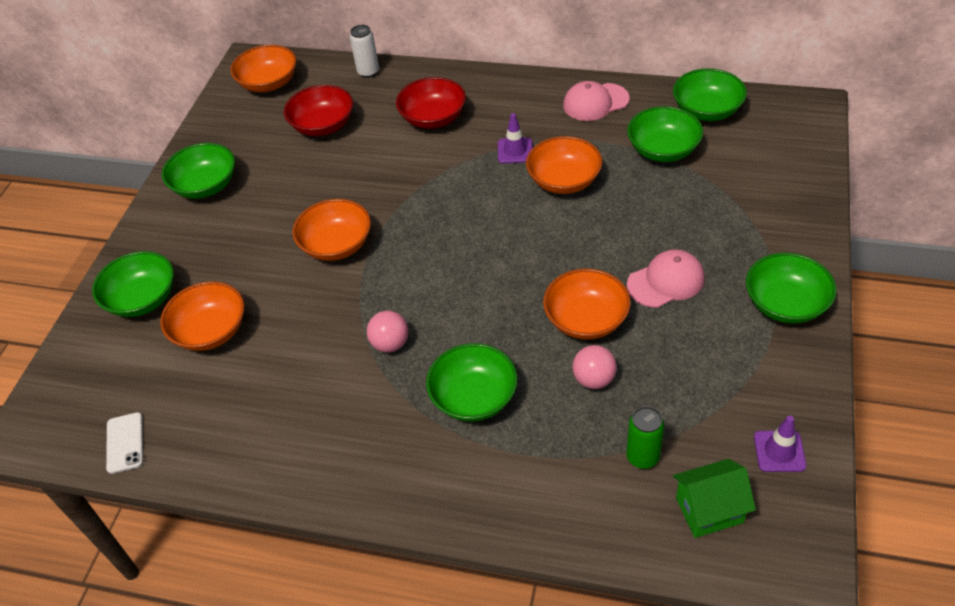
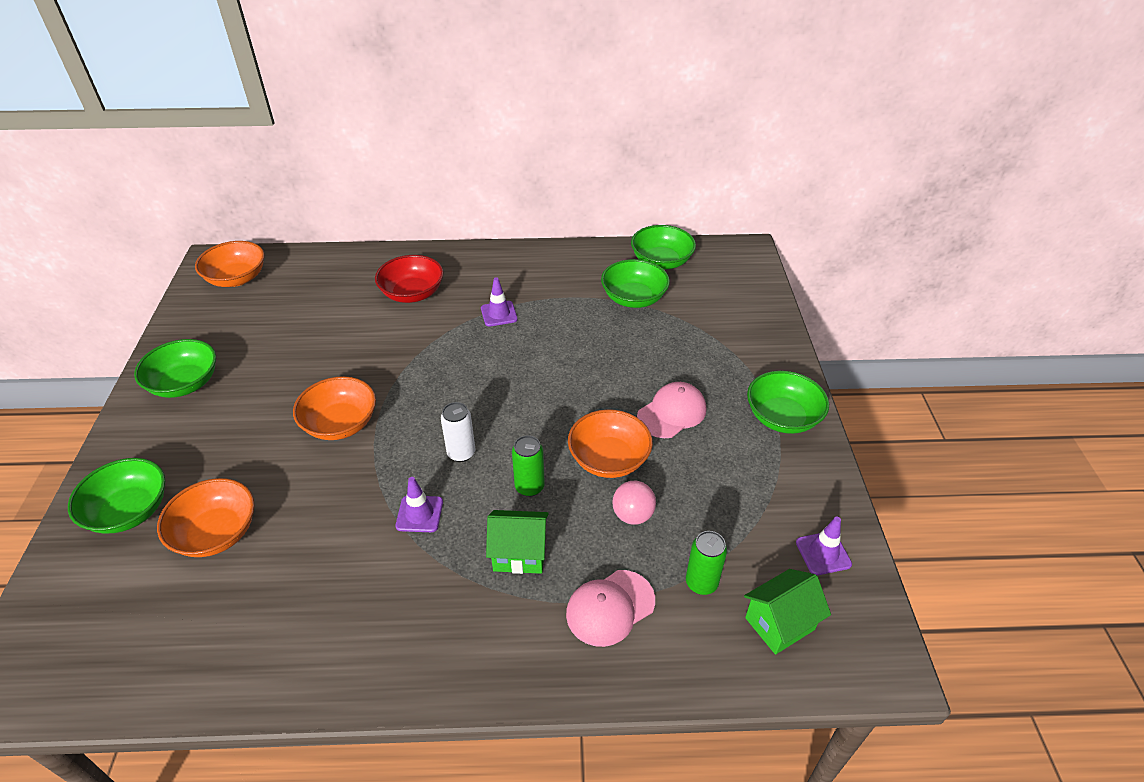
camera: 20 degrees left, 5 degrees down
white phone [106,412,143,474] -> none
red bowl [284,85,353,136] -> none
white can [350,25,379,78] -> white can moved to [441,402,475,462]
pink ball [367,311,409,353] -> purple traffic cone [396,477,443,532]
green bowl [426,343,518,422] -> green house [486,510,549,574]
orange bowl [526,136,602,194] -> none
pink cap [563,81,630,121] -> pink cap moved to [566,570,655,647]
none -> green can [512,435,545,497]

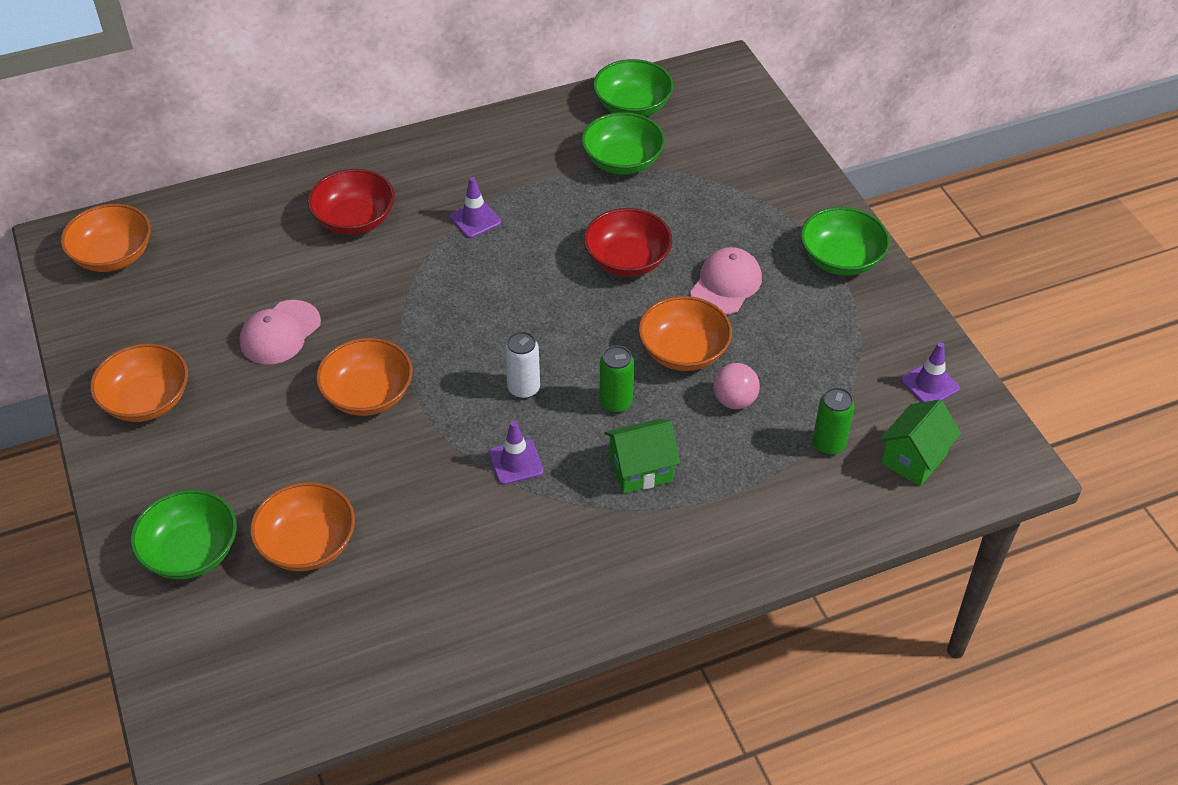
camera: 20 degrees left, 5 degrees up
green bowl [134,339,216,398] -> orange bowl [90,343,188,422]
pink cap [566,570,655,647] -> pink cap moved to [240,300,321,364]
none -> red bowl [584,208,672,277]

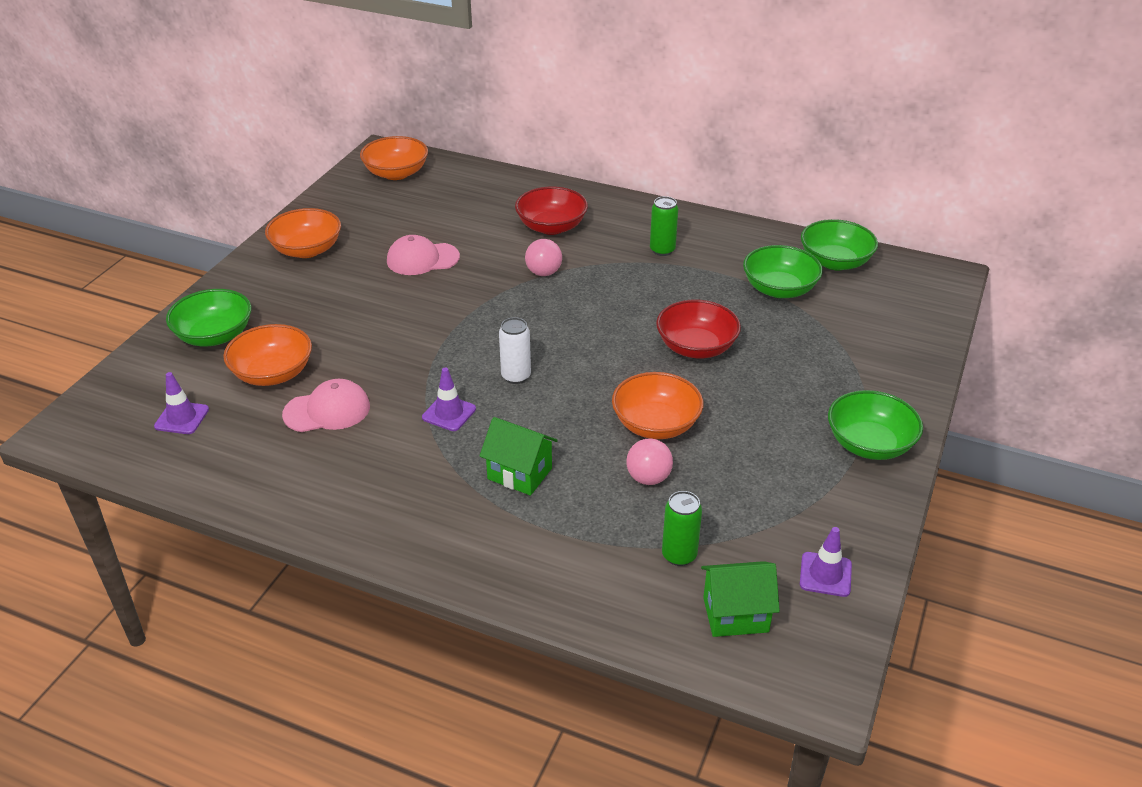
camera: 45 degrees right, 10 degrees down
orange bowl [316,338,413,416] -> none
purple traffic cone [450,177,501,238] -> purple traffic cone moved to [154,372,209,434]
green can [600,346,634,413] -> green can moved to [650,196,678,256]
pink cap [690,247,762,315] -> pink cap moved to [282,379,370,432]
none -> pink ball [525,239,562,276]

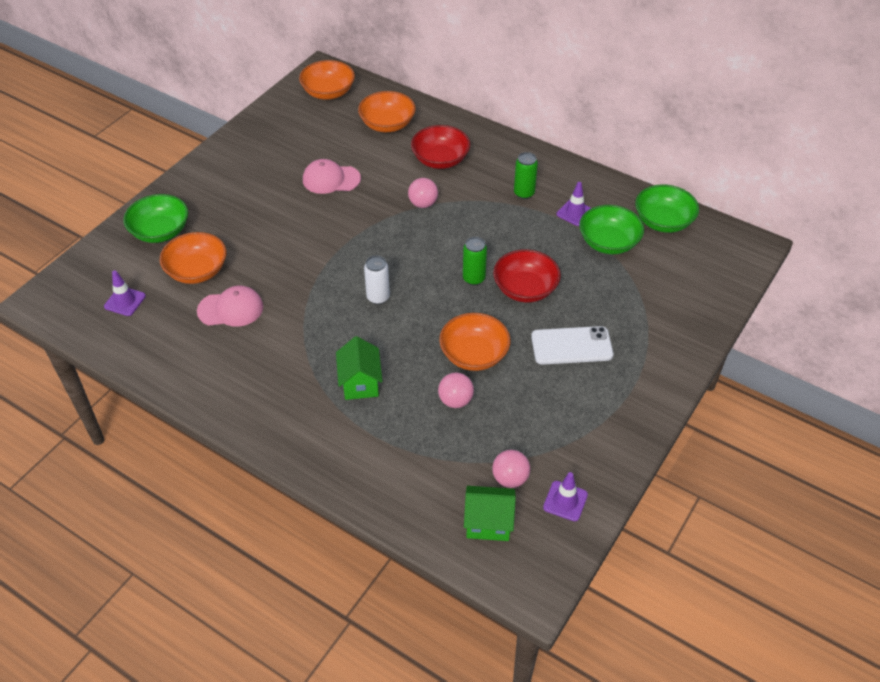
camera: 10 degrees right, 10 degrees up
orange bowl [265,208,341,258] -> orange bowl moved to [358,91,416,132]
purple traffic cone [422,368,476,431] -> purple traffic cone moved to [557,182,591,226]
green house [479,417,558,495] -> green house turned 45 degrees clockwise [336,336,383,400]
green can [662,491,702,566] -> green can moved to [463,237,487,285]
green bowl [828,390,923,460] -> none
none -> pink ball [492,450,530,488]
none -> white phone [531,326,613,365]

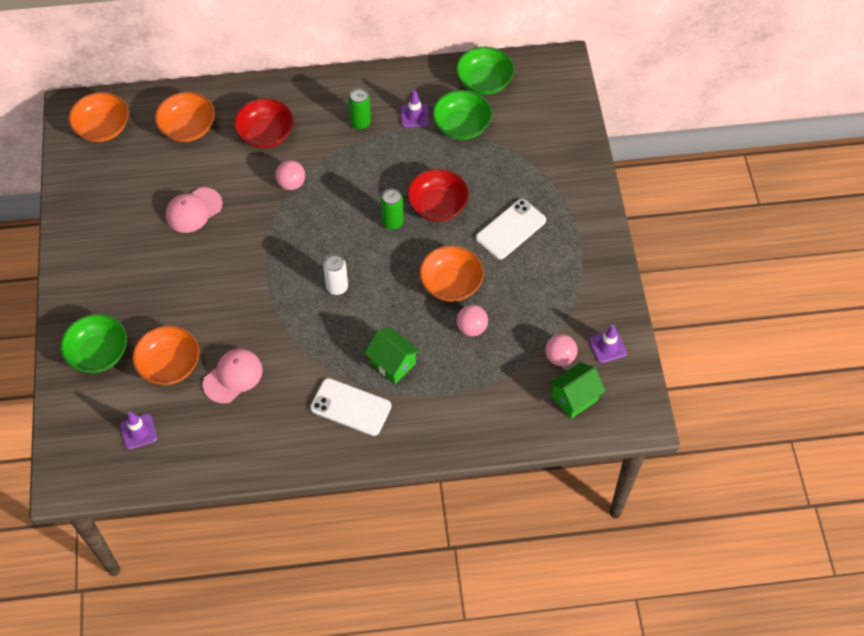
camera: 40 degrees left, 10 degrees up
none -> white phone [310,378,392,436]

